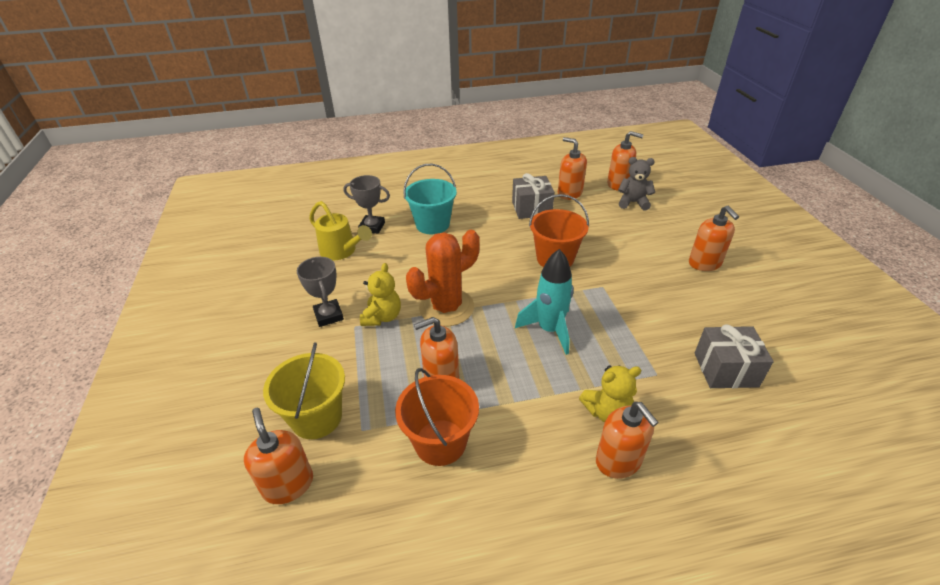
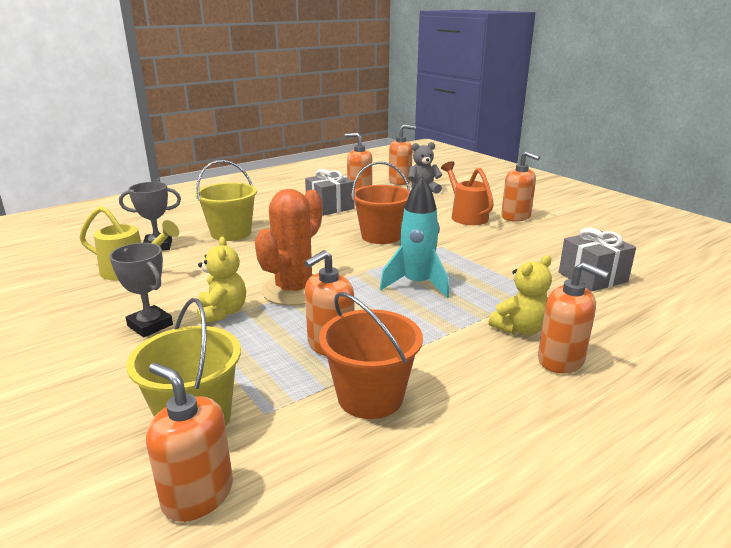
camera: 25 degrees left, 15 degrees down
turquoise bucket [403,164,457,234] -> yellow bucket [195,160,257,241]
none -> orange watering can [441,161,494,225]

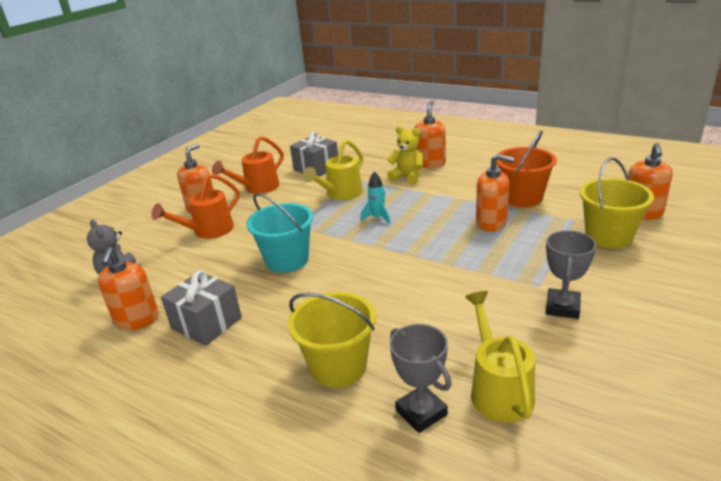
camera: 110 degrees left, 5 degrees up
yellow teddy bear [197,237,246,324] -> none
orange cactus [255,189,322,306] -> none
orange bucket [351,162,410,244] -> turquoise bucket [246,193,313,273]
turquoise rocket [380,176,449,298] -> turquoise rocket [360,171,390,225], size x0.56
orange soap dispenser [389,124,416,185] -> none
none -> orange watering can [212,136,284,194]
none -> yellow watering can [303,139,363,200]

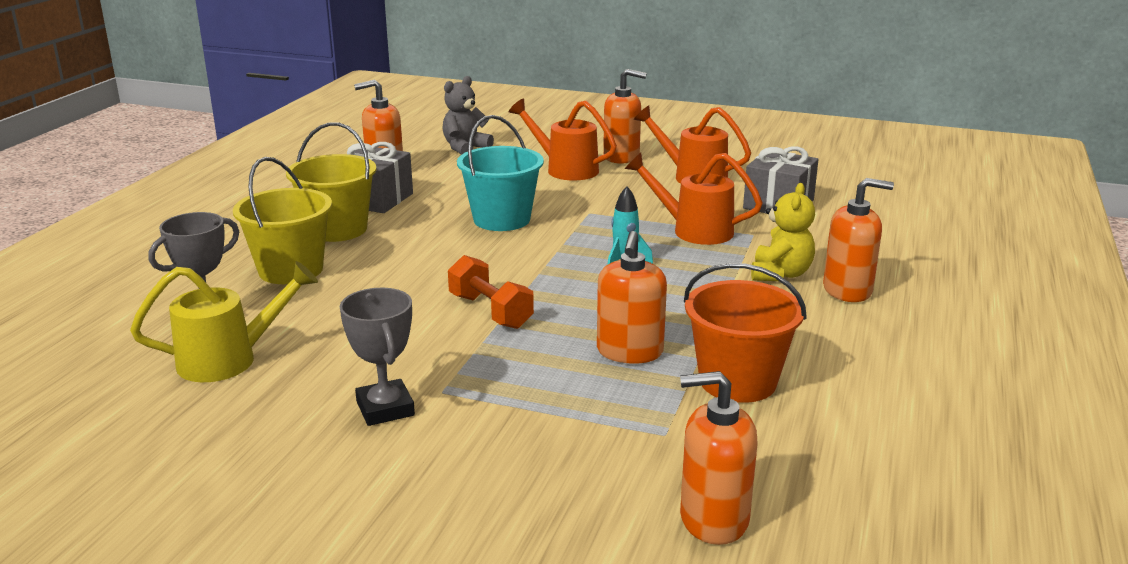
camera: 75 degrees right, 5 degrees down
yellow watering can [303,139,363,200] -> orange watering can [624,152,763,245]
grey trophy [546,230,596,319] -> grey trophy turned 60 degrees clockwise [340,288,415,426]
yellow bucket [579,157,654,249] -> yellow bucket moved to [286,122,376,242]
none -> orange dumbbell [448,255,534,329]

